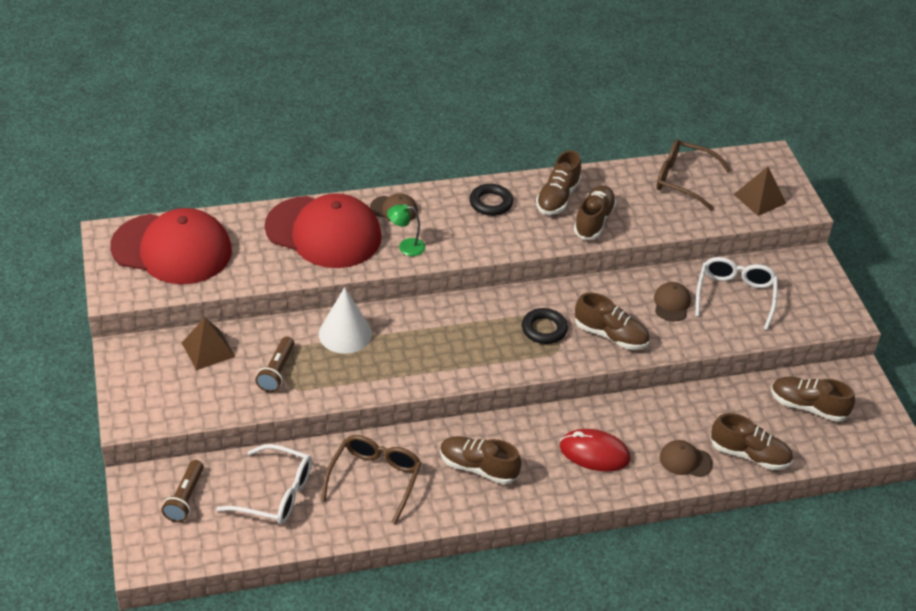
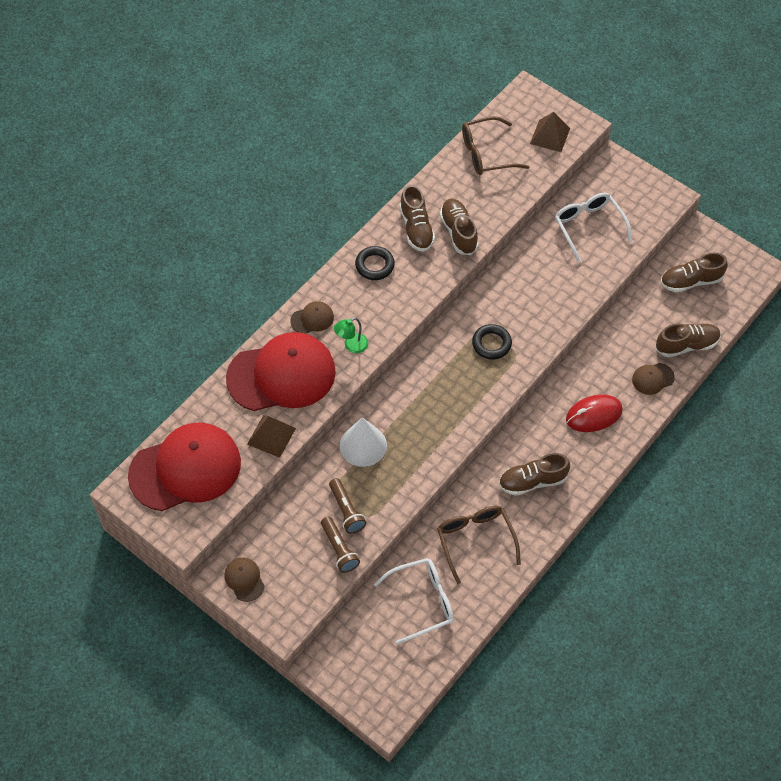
camera: 35 degrees left, 15 degrees up
brown flashlight [162,460,204,522] -> brown flashlight moved to [321,517,360,573]
brown pyramid [182,318,235,370] -> brown pyramid moved to [247,415,296,458]
brown shoe [575,292,650,350] -> none
brown cap [654,282,691,321] -> brown cap moved to [225,557,265,602]

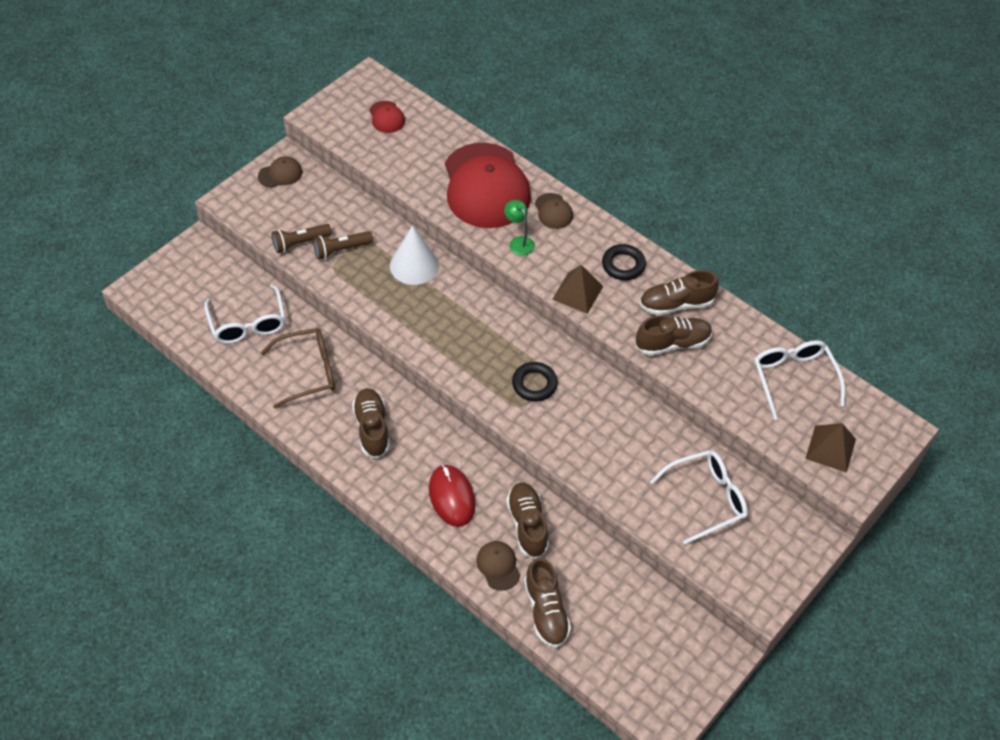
camera: 90 degrees right, 5 degrees down
red cap [128,423,241,511] -> red cap [369,101,405,133], size x0.41
brown pyramid [247,415,296,458] -> brown pyramid moved to [552,265,603,314]
brown glasses [462,116,529,175] -> white glasses [754,340,845,420]
brown shoe [660,253,728,292] -> brown shoe moved to [506,482,549,559]

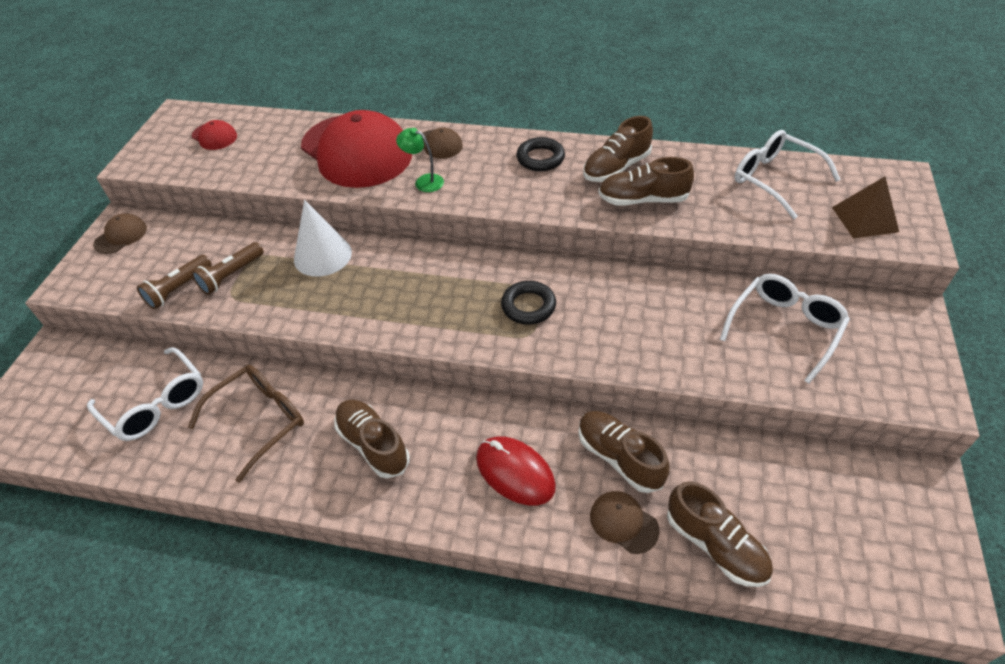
camera: 25 degrees left, 5 degrees down
brown pyramid [552,265,603,314] -> none
brown shoe [636,315,712,356] -> brown shoe turned 135 degrees counterclockwise [598,157,694,206]

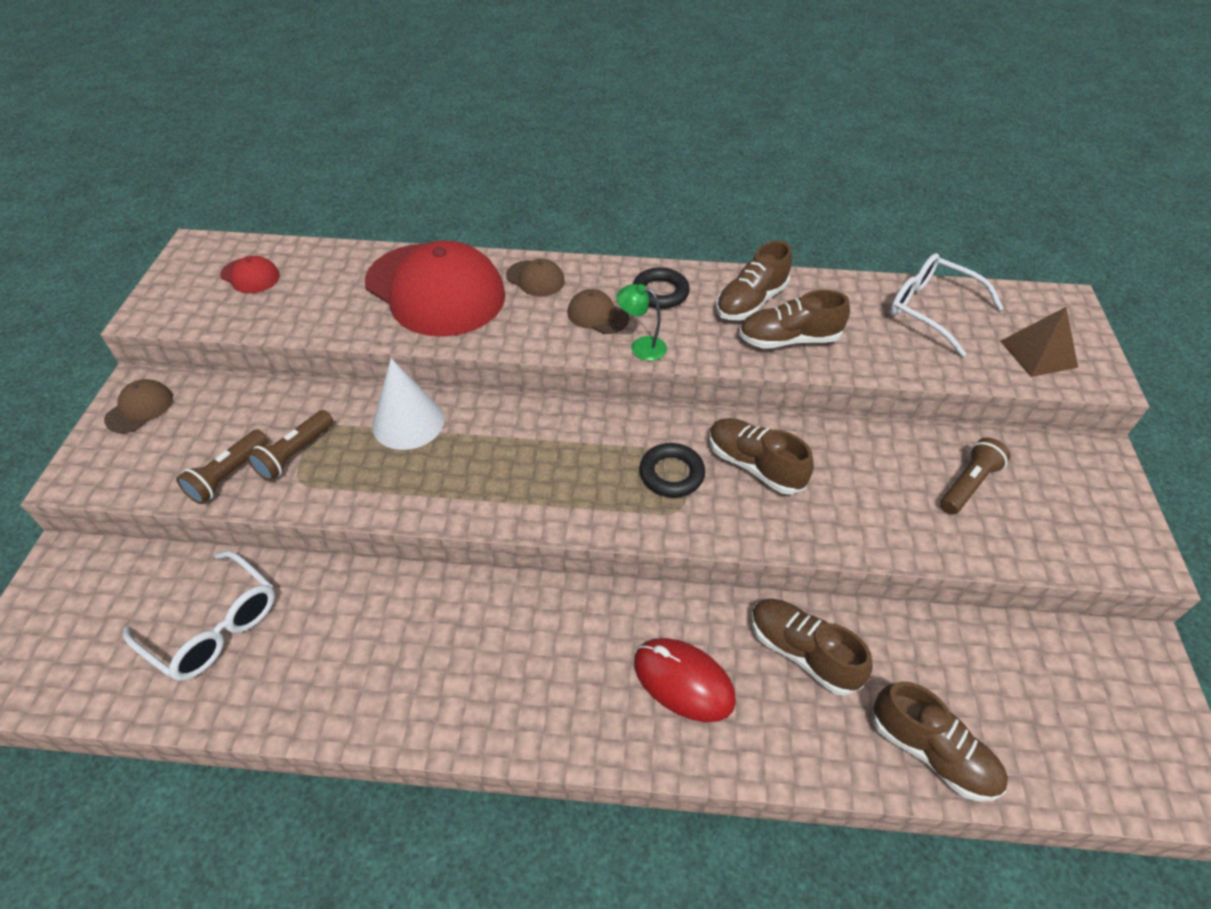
camera: 10 degrees left, 0 degrees up
brown glasses [188,365,304,483] -> none
brown shoe [334,400,410,478] -> brown shoe moved to [709,418,814,495]
green lamp [396,128,444,192] -> green lamp moved to [617,284,667,361]
brown cap [590,491,660,554] -> brown cap moved to [567,289,629,334]
white glasses [720,274,850,384] -> brown flashlight [940,438,1010,514]

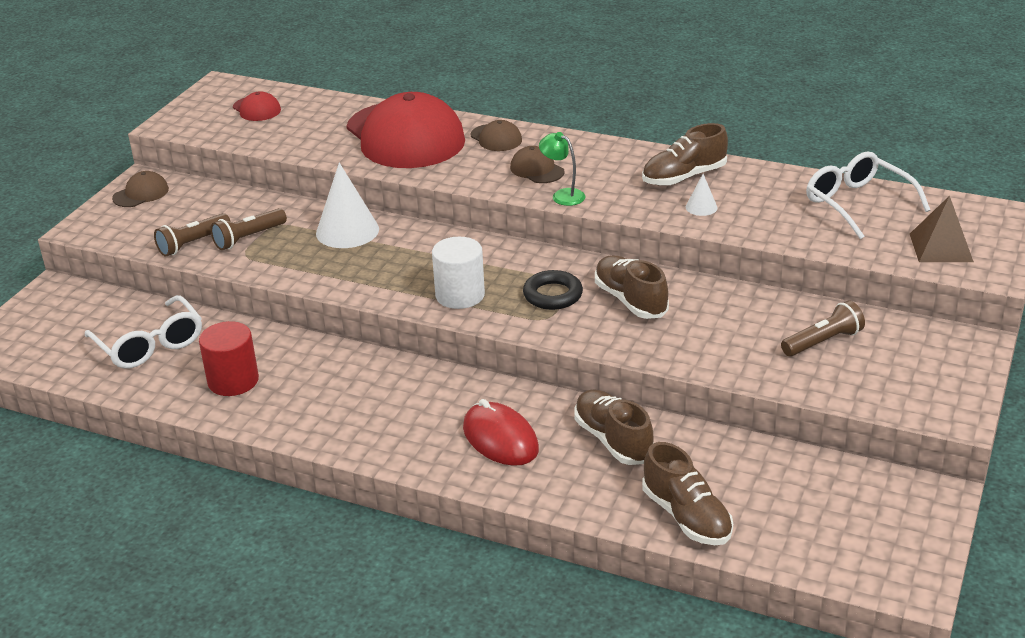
camera: 20 degrees right, 15 degrees down
black ring [633,267,690,309] -> none
brown shoe [739,290,850,349] -> white cone [686,174,718,216]
none -> red cylinder [199,321,259,396]
none -> white cylinder [432,237,485,309]

